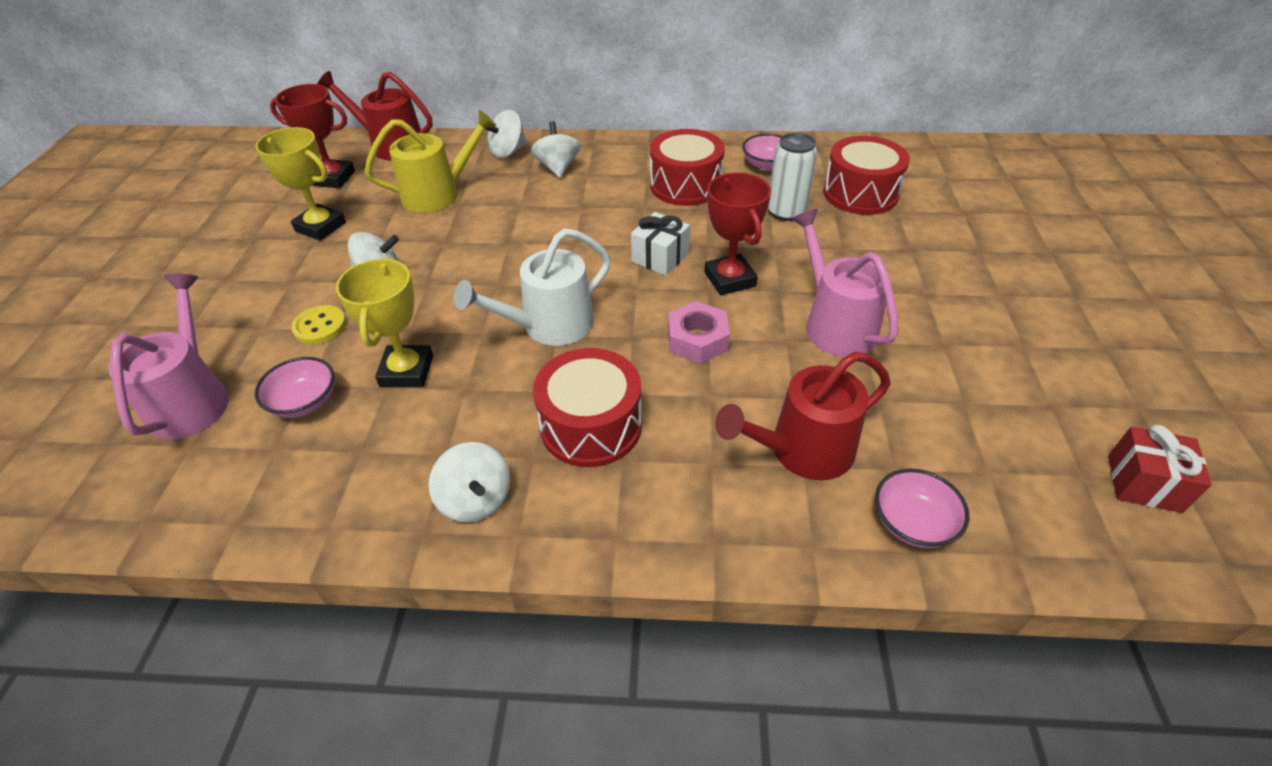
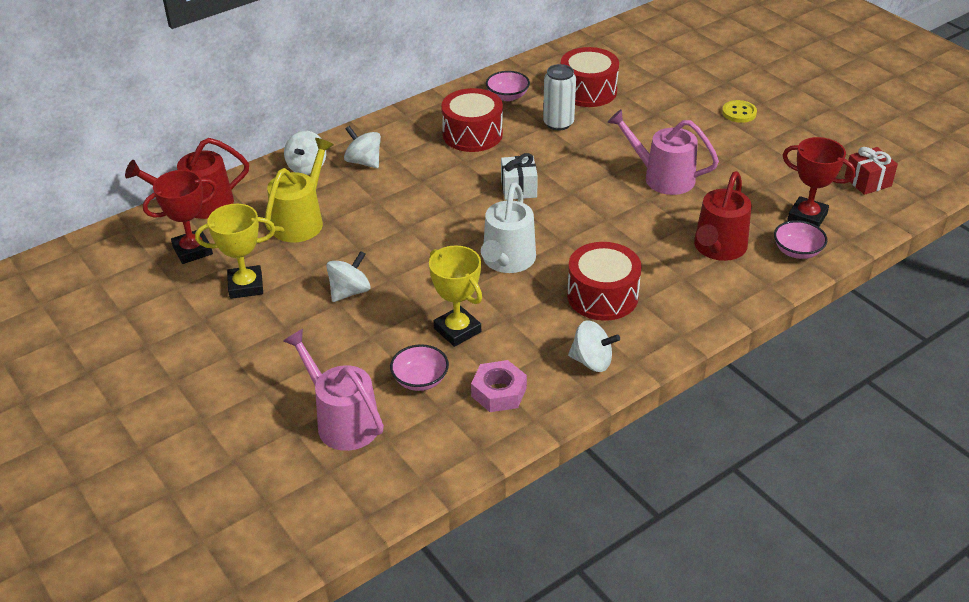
camera: 40 degrees left, 5 degrees down
yellow button [291,305,347,344] -> yellow button moved to [722,100,757,123]
pink nut [668,301,730,364] -> pink nut moved to [471,360,527,412]
red trophy [704,172,771,295] -> red trophy moved to [783,137,856,227]

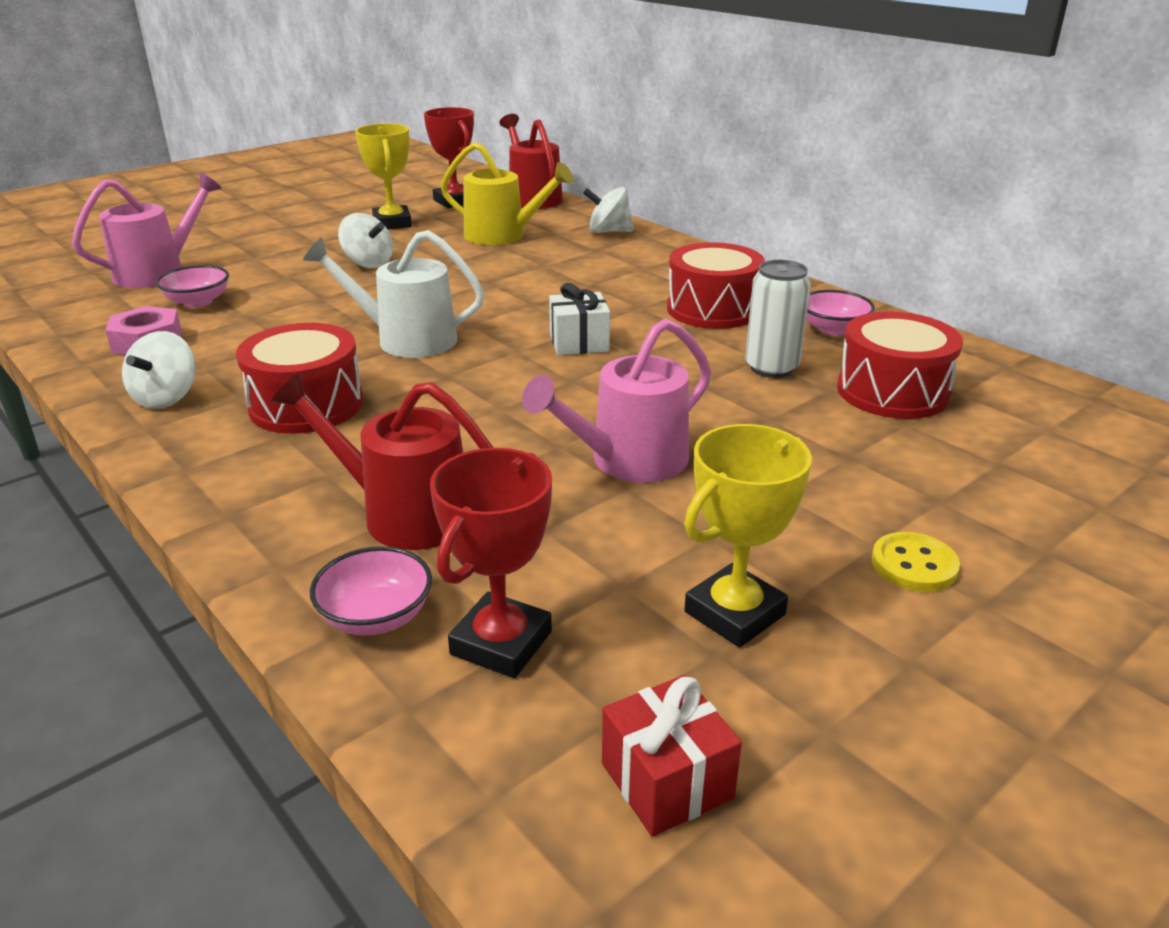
camera: 85 degrees right, 10 degrees down
white spinning top [344,126,381,168] -> none
yellow trophy [429,245,482,347] -> yellow trophy moved to [684,424,812,648]
pink watering can [607,109,719,195] -> pink watering can turned 150 degrees counterclockwise [522,318,711,483]

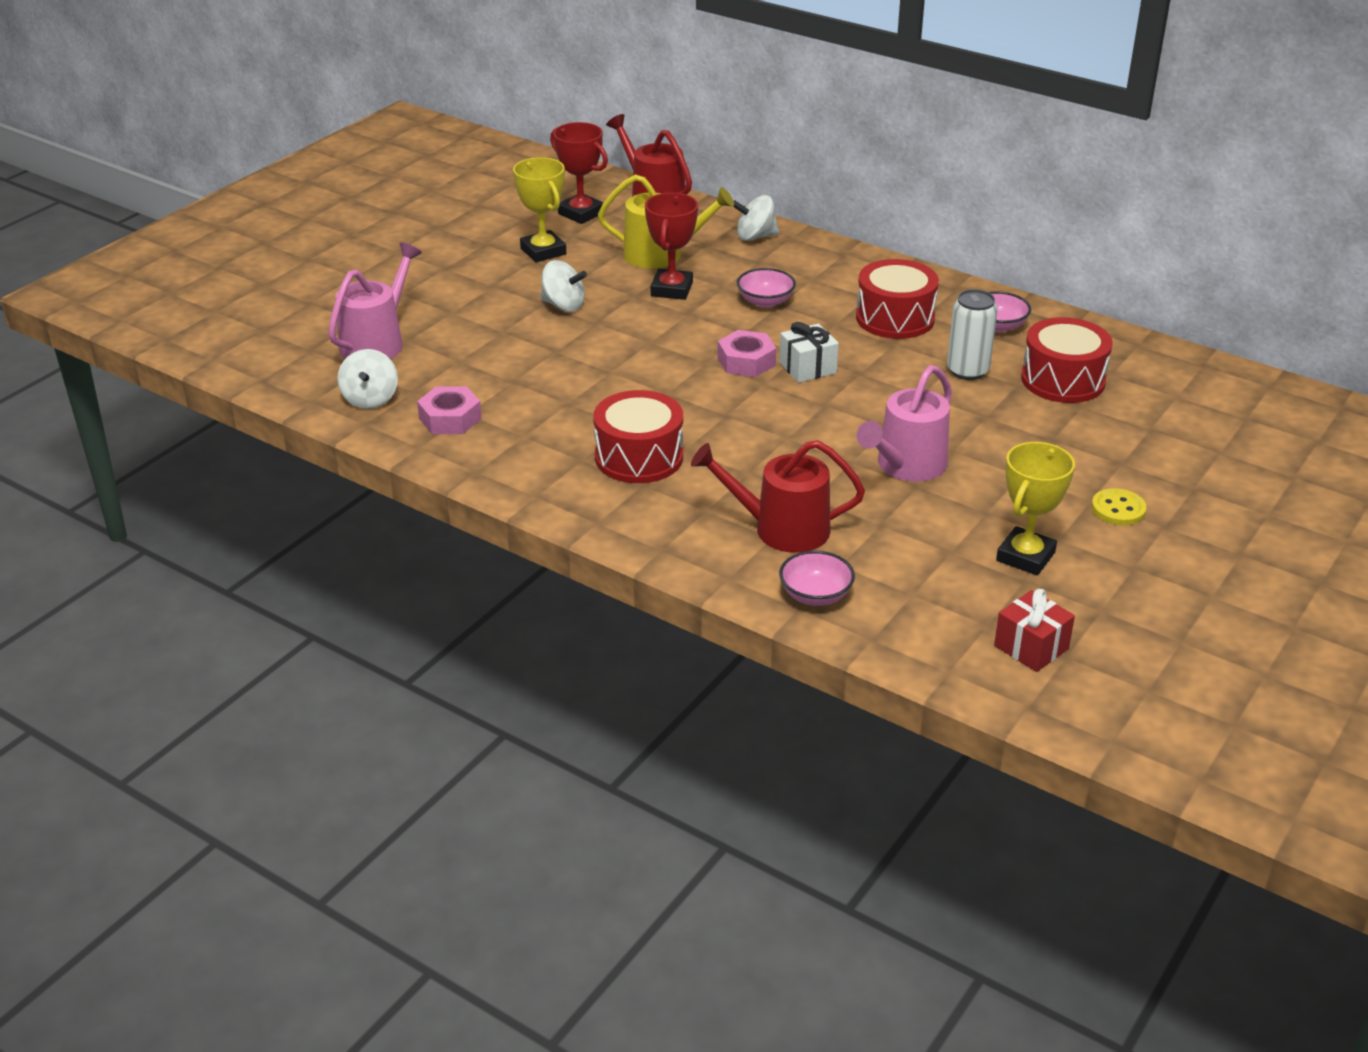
camera: 15 degrees left, 5 degrees up
white spinning top [122,331,196,409] -> white spinning top moved to [337,349,398,409]
pink bowl [156,265,229,307] -> pink bowl moved to [737,268,796,308]
white watering can [303,230,485,358] -> none
red trophy [430,448,552,678] -> red trophy moved to [645,193,698,300]
none -> pink nut [718,330,776,377]

